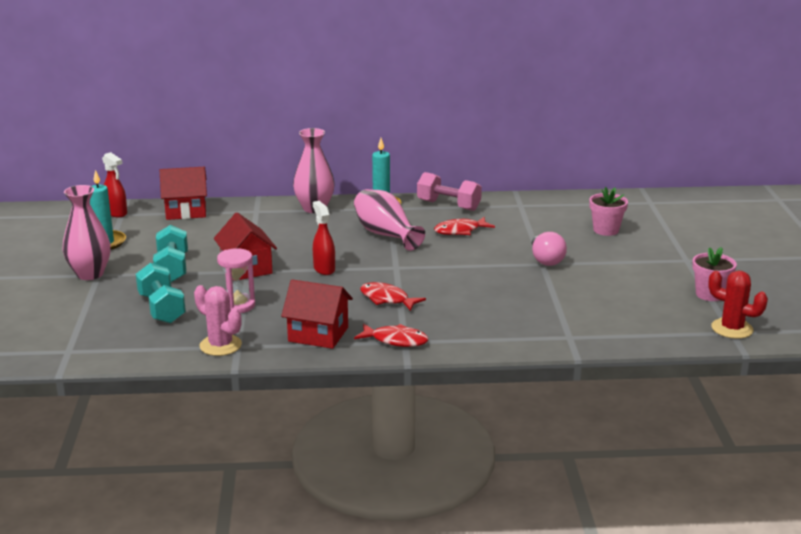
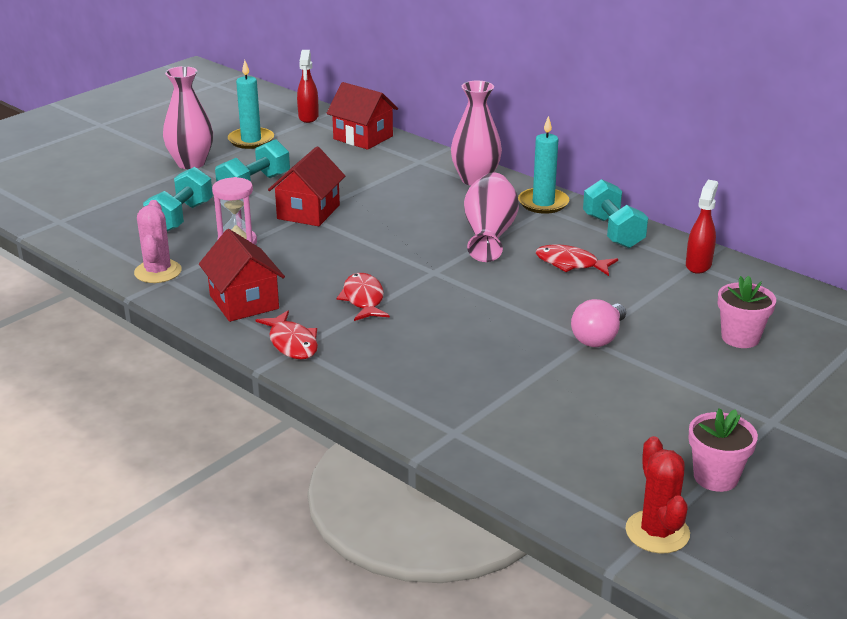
camera: 45 degrees right, 5 degrees up
red spray bottle [313,201,335,275] -> red spray bottle moved to [686,180,718,274]
pink dumbbell [417,172,482,211] -> turquoise dumbbell [583,179,648,249]

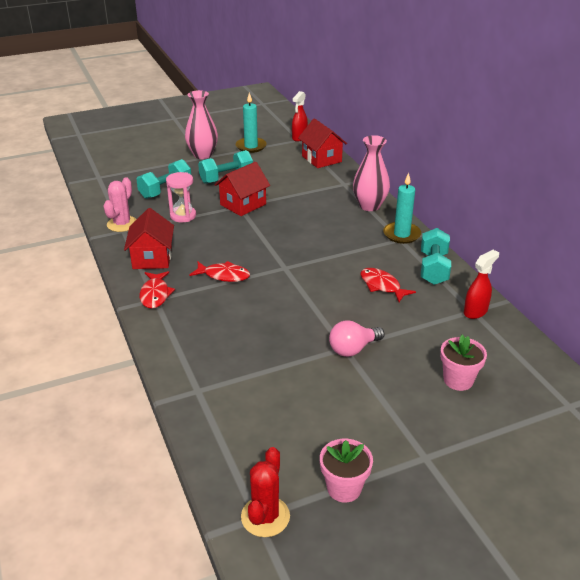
camera: 25 degrees right, 5 degrees up
red fish [337,273,390,321] -> red fish turned 90 degrees clockwise [189,261,250,282]
pink vase [464,173,519,262] -> none

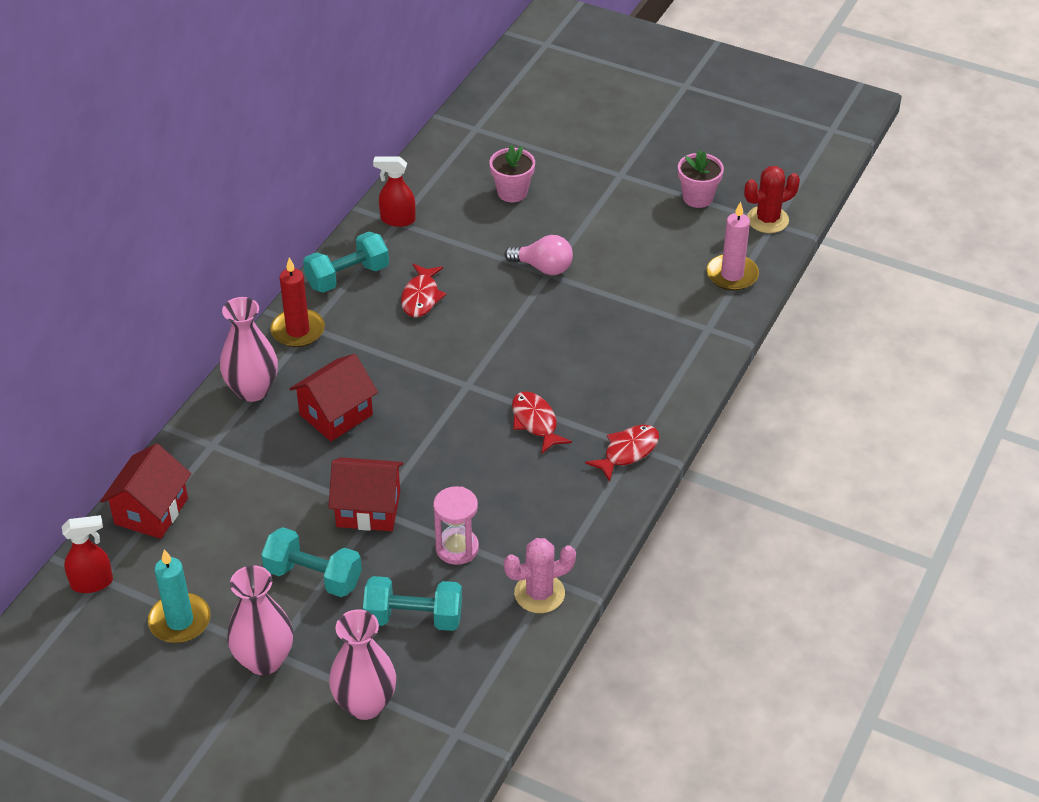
camera: 130 degrees left, 10 degrees up
red house [124,208,174,269] -> red house moved to [290,354,378,441]
turquoise candle [383,173,421,244] -> red candle [270,258,325,347]
none -> pink vase [329,609,396,720]
none -> pink candle [706,201,759,291]

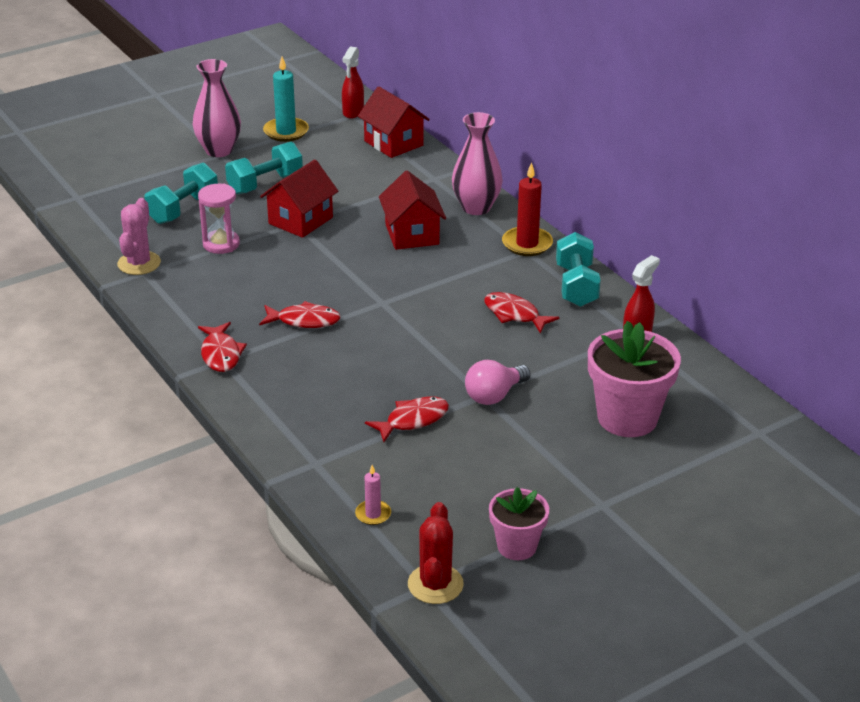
camera: 120 degrees right, 10 degrees down
pink vase [329,609,396,720] -> none
pink flower pot [489,145,535,202] -> pink flower pot [588,321,681,437], size x1.68
pink candle [706,201,759,291] -> pink candle [355,465,391,525], size x0.56
none -> red fish [365,396,449,442]

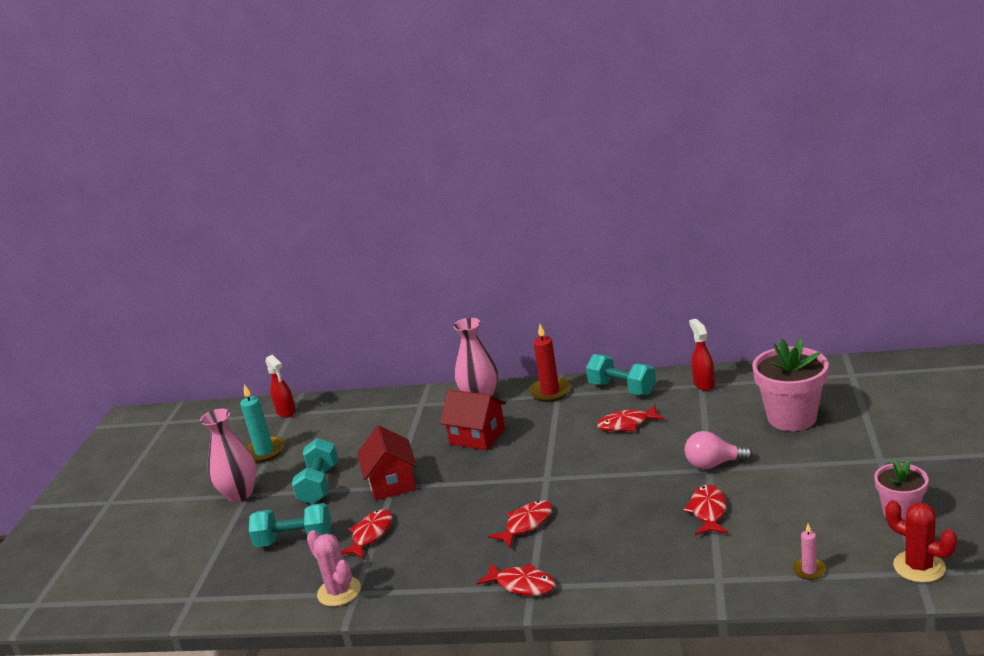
camera: 45 degrees left, 10 degrees down
turquoise dumbbell [144,163,218,224] -> turquoise dumbbell turned 75 degrees counterclockwise [249,503,331,547]
pink hourglass [198,183,240,254] -> red fish [341,509,392,559]
red house [358,87,430,158] -> none
pink light bulb [465,360,531,405] -> pink light bulb turned 90 degrees clockwise [685,431,753,469]

